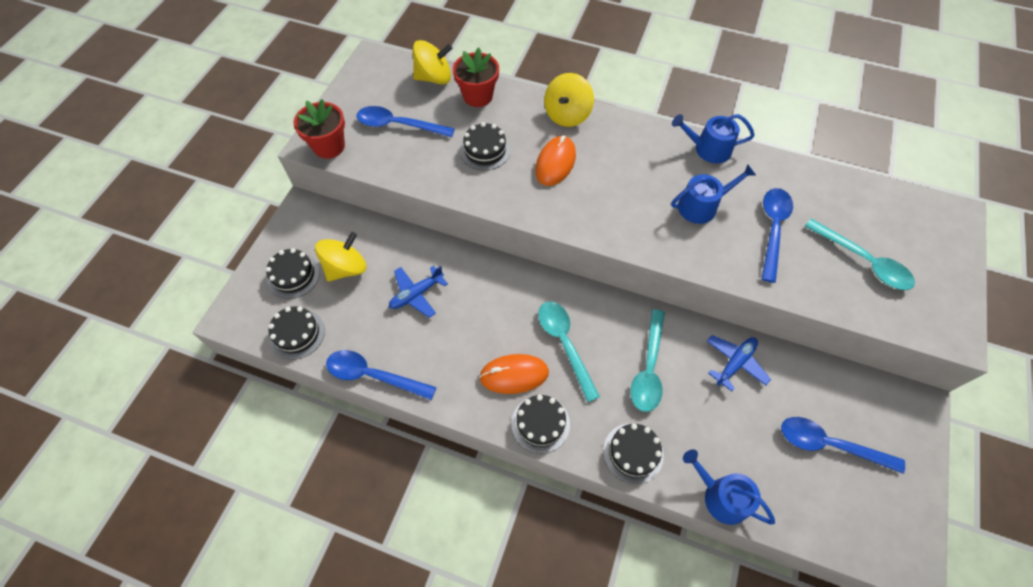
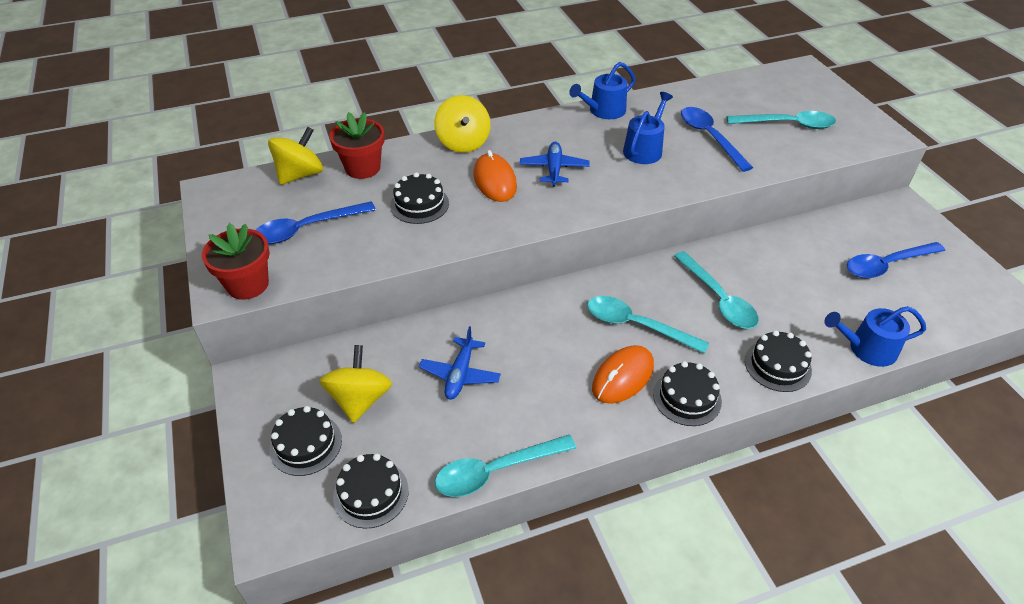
camera: 40 degrees left, 15 degrees down
blue spoon [326,350,437,400] -> turquoise spoon [435,435,576,497]
blue plane [707,335,771,391] -> blue plane moved to [520,142,590,187]

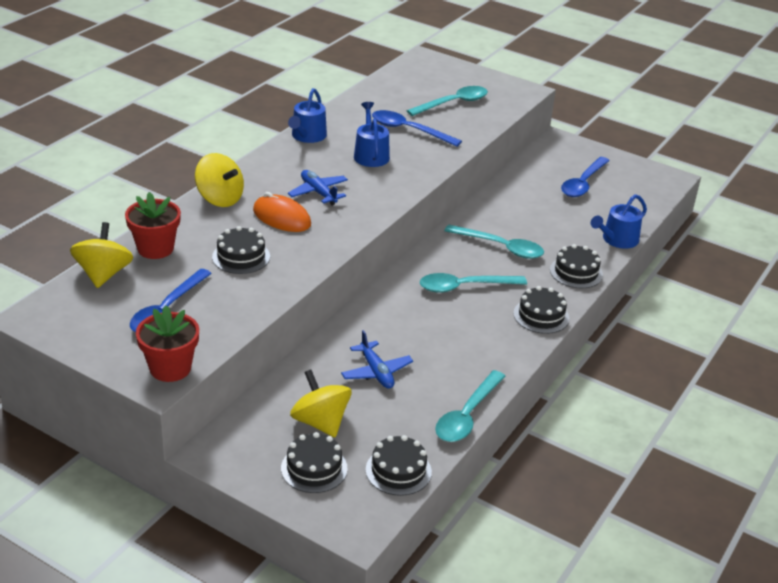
camera: 40 degrees left, 10 degrees down
orange mouse [592,345,654,404] -> none

